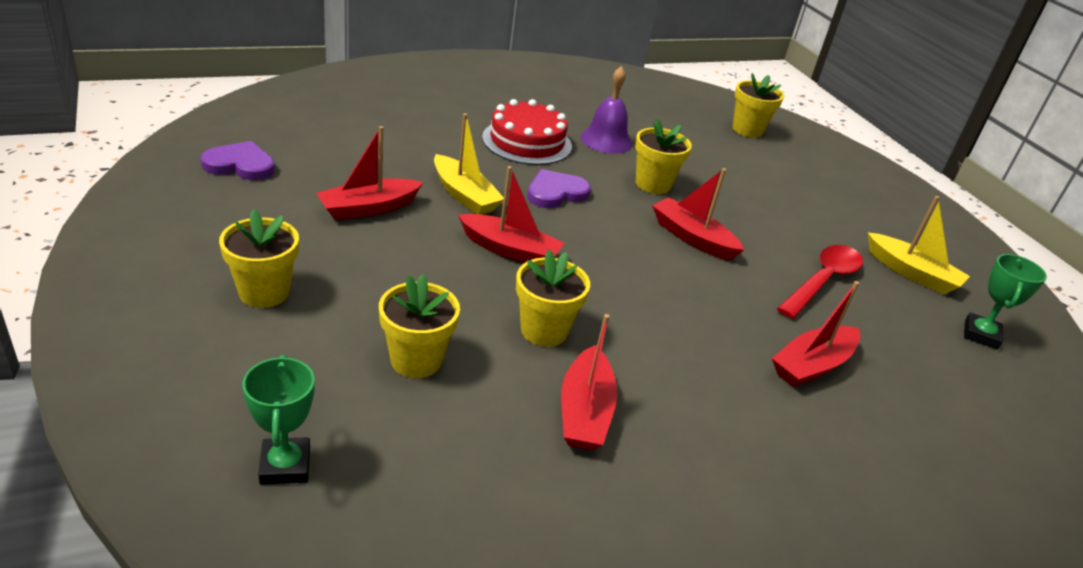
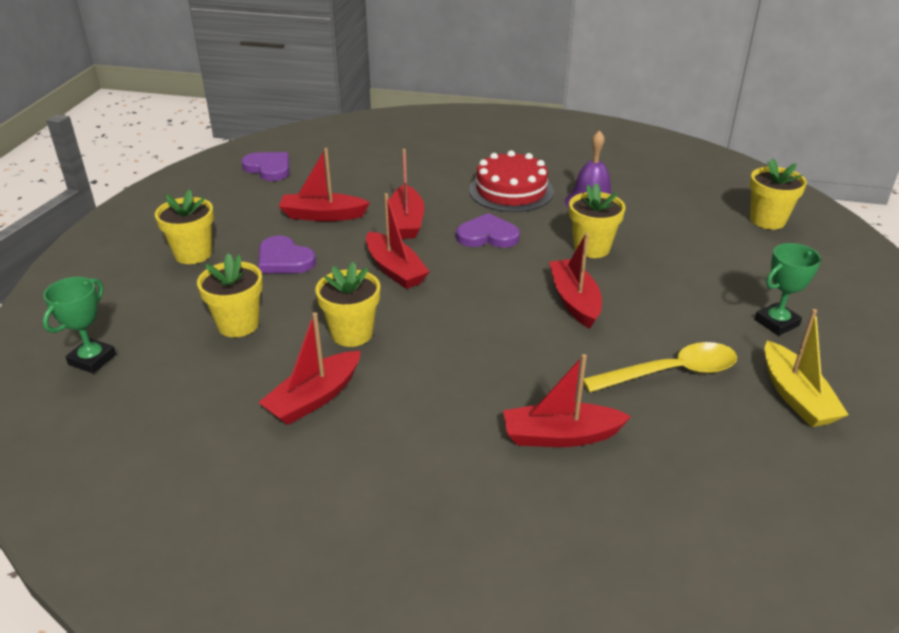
camera: 40 degrees right, 0 degrees up
yellow boat [434,113,504,215] -> red boat [390,149,424,239]
red spoon [777,245,863,319] -> yellow spoon [583,342,737,392]
green trophy [964,254,1047,349] -> green trophy moved to [755,243,821,336]
none -> purple heart [258,235,316,273]

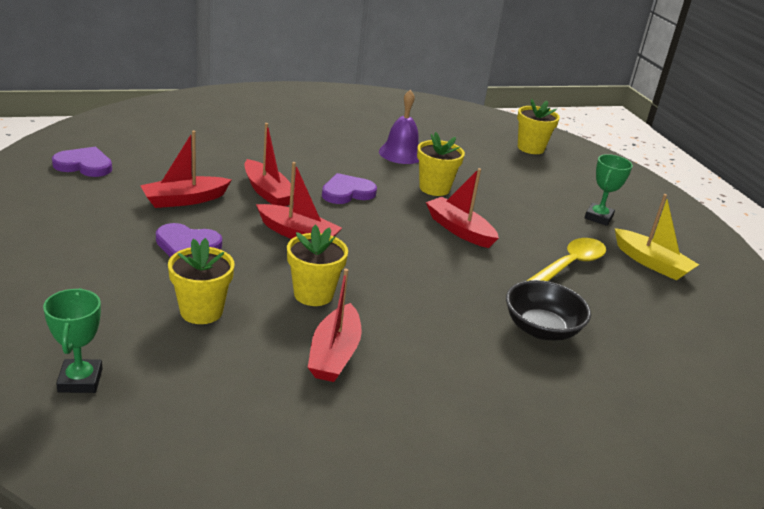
camera: 35 degrees left, 5 degrees down
yellow flower pot [155,189,214,264] -> none
red cake [469,150,554,212] -> none
red boat [503,354,632,447] -> black bowl [506,280,591,341]

